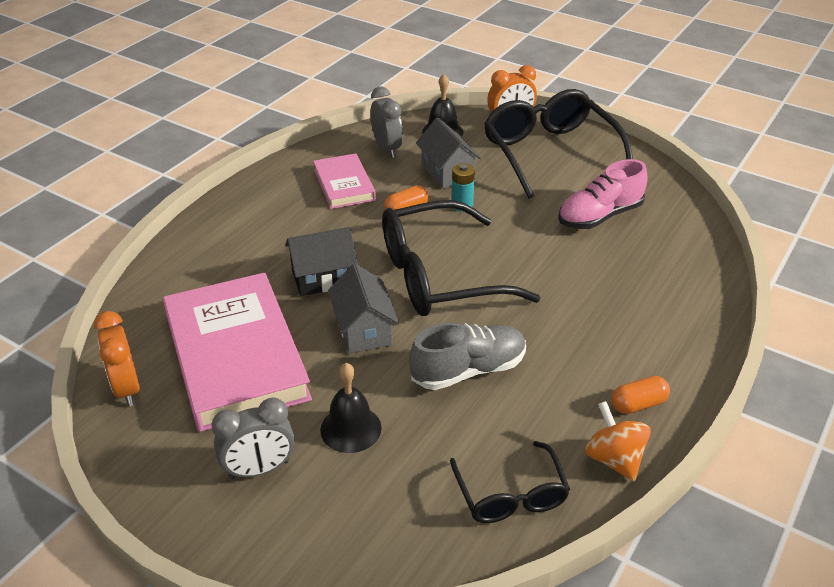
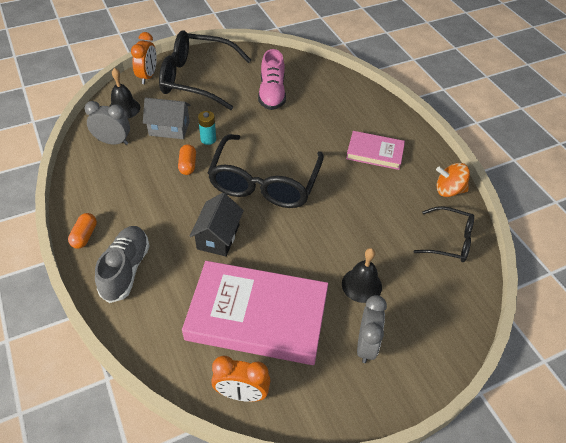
camera: 60 degrees left, 10 degrees up
pink book [313,153,376,209] -> pink book moved to [346,131,405,170]
grey house [328,263,399,353] -> none
grey shoe [409,323,526,390] -> grey shoe moved to [95,226,150,303]
orange capsule [611,376,670,414] -> orange capsule moved to [68,213,97,249]

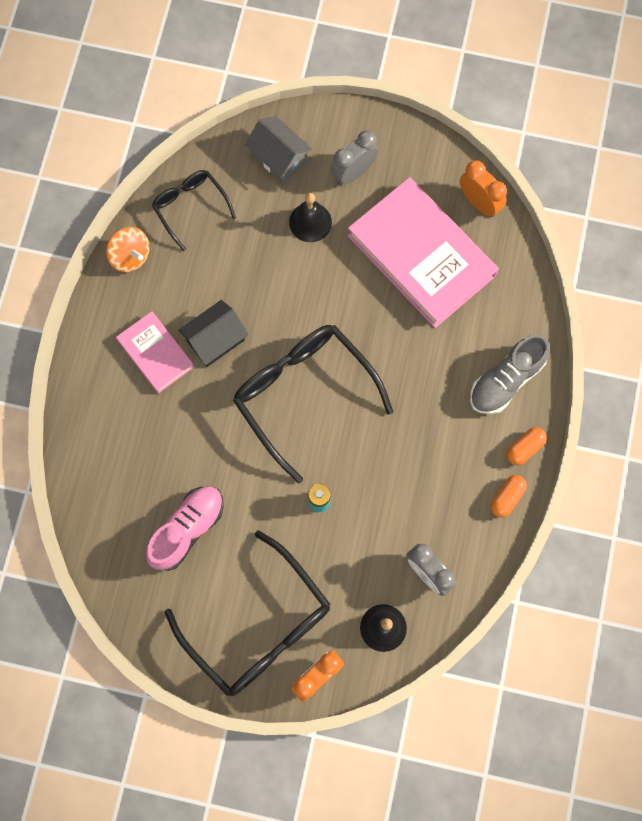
camera: 140 degrees left, 25 degrees up
grey house [143,98,191,139] -> grey house moved to [245,116,312,184]
orange capsule [178,144,196,175] -> orange capsule moved to [491,475,527,518]
black house [190,193,244,256] -> black house moved to [178,300,249,367]
black glasses [208,134,324,208] -> black glasses turned 90 degrees counterclockwise [233,325,393,483]

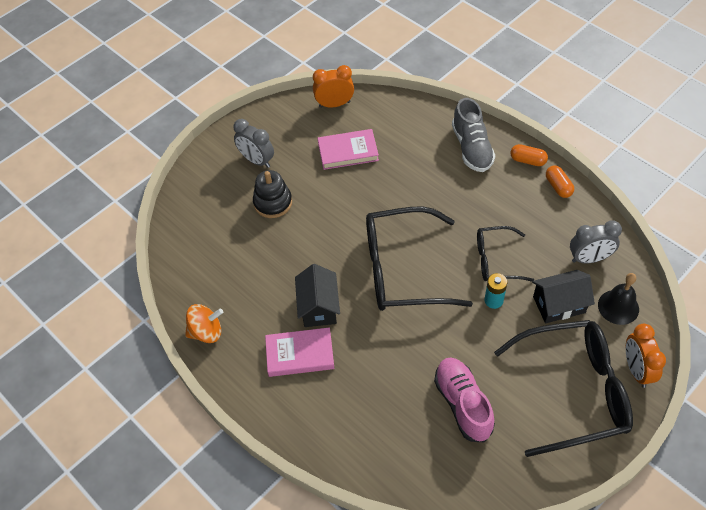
camera: 55 degrees left, 20 degrees down
black glasses [152,170,236,251] -> black glasses moved to [477,226,534,282]
grey house [245,116,312,184] -> none
black bell [289,193,332,242] -> black stacking toy [253,170,292,218]
grey clock [331,130,379,185] -> grey clock turned 45 degrees counterclockwise [233,119,274,168]
pink book [348,177,499,328] -> pink book [318,129,379,170], size x0.53
orange capsule [507,427,547,465] -> orange capsule turned 60 degrees counterclockwise [510,144,548,166]
none -> black house [532,270,595,323]

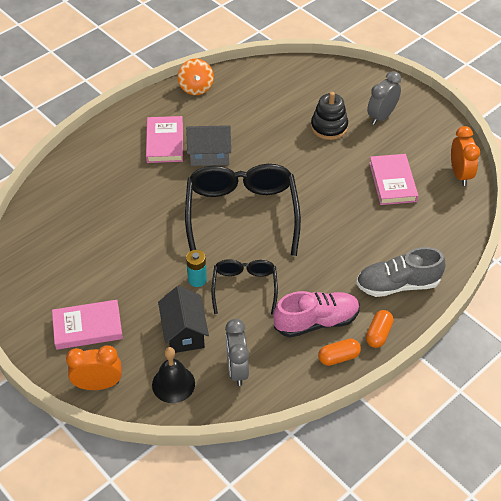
camera: 90 degrees right, 5 degrees down
black house [295,264,340,327] -> grey house [186,125,231,166]
pink shoe [434,358,495,442] -> pink shoe moved to [273,291,360,337]
black glasses [494,320,633,457] -> pink book [52,300,123,350]

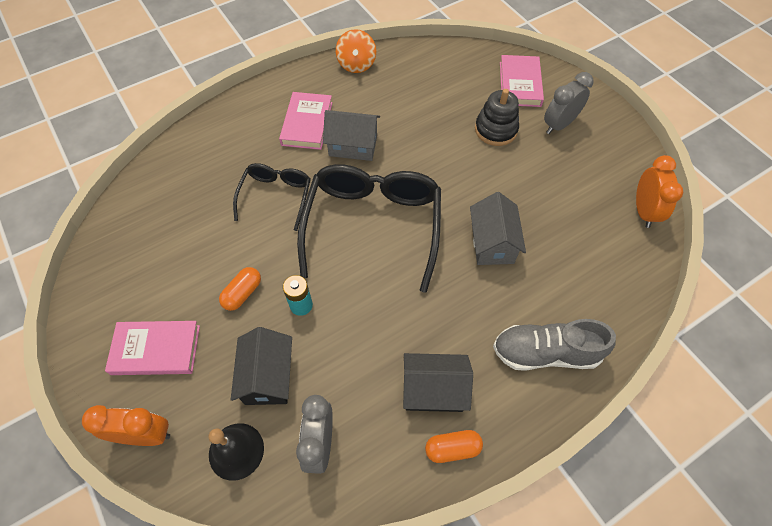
camera: 10 degrees right, 10 degrees up
black glasses [211,259,278,315] -> black glasses moved to [233,163,311,231]
pink shoe [273,291,360,337] -> black house [403,353,473,412]
orange capsule [366,310,394,348] -> orange capsule moved to [219,267,261,311]
pink book [369,154,418,205] -> pink book moved to [500,55,544,107]
none -> grey house [470,192,526,265]

